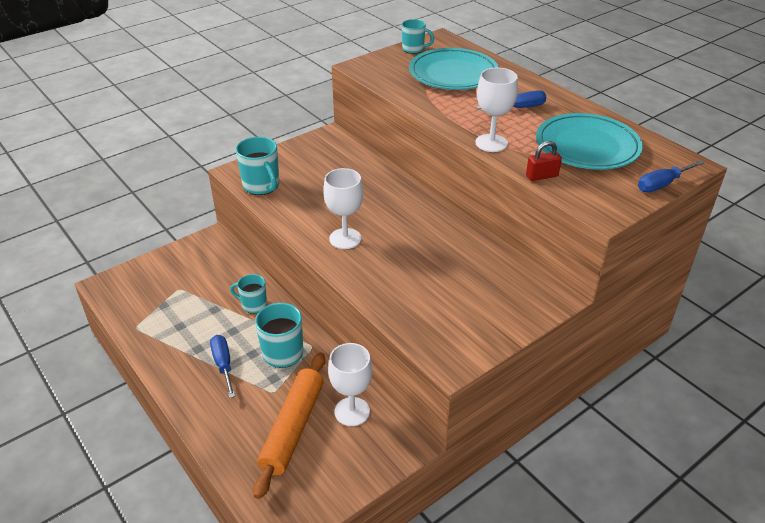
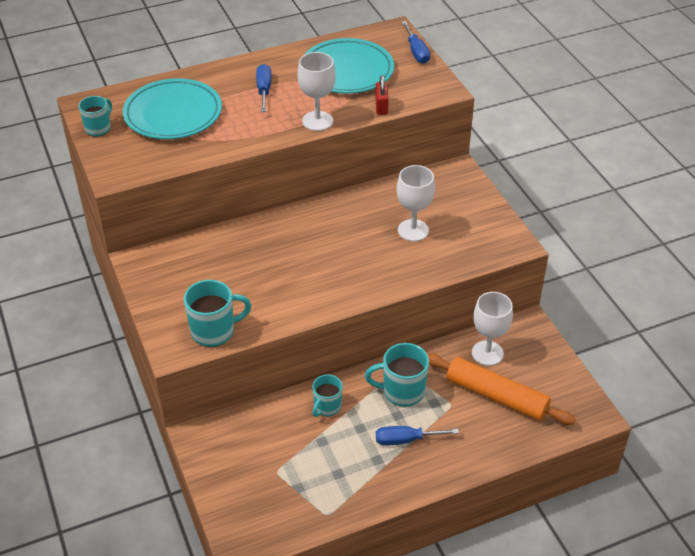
camera: 75 degrees left, 5 degrees up
white goblet [323,168,363,249] -> white goblet moved to [397,165,435,241]

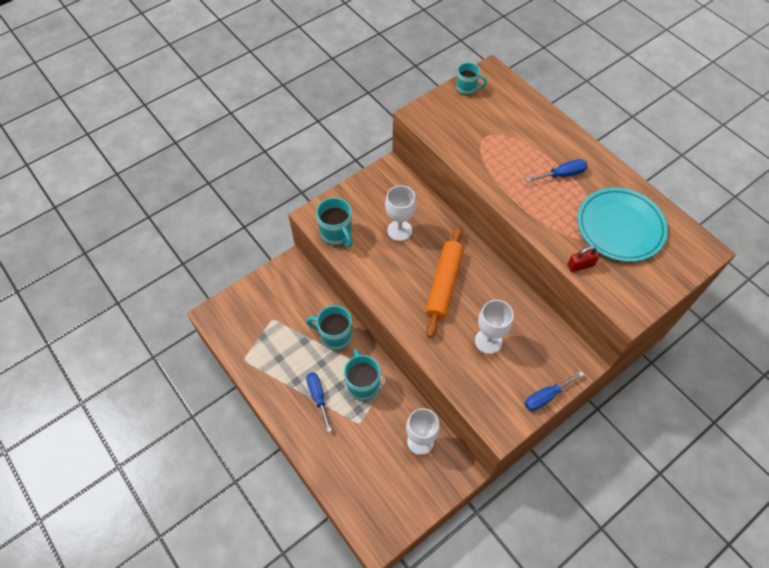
camera: 75 degrees right, 15 degrees up
turquoise plate [123,78,222,139] -> none
white goblet [298,52,336,131] -> white goblet moved to [385,185,416,241]
turquoise mug [312,374,342,417] -> turquoise mug [306,305,352,351], size x1.53
blue screwdriver [402,21,430,64] -> blue screwdriver moved to [525,371,584,411]
orange rolling pin [427,353,576,425] -> orange rolling pin moved to [426,226,464,338]

